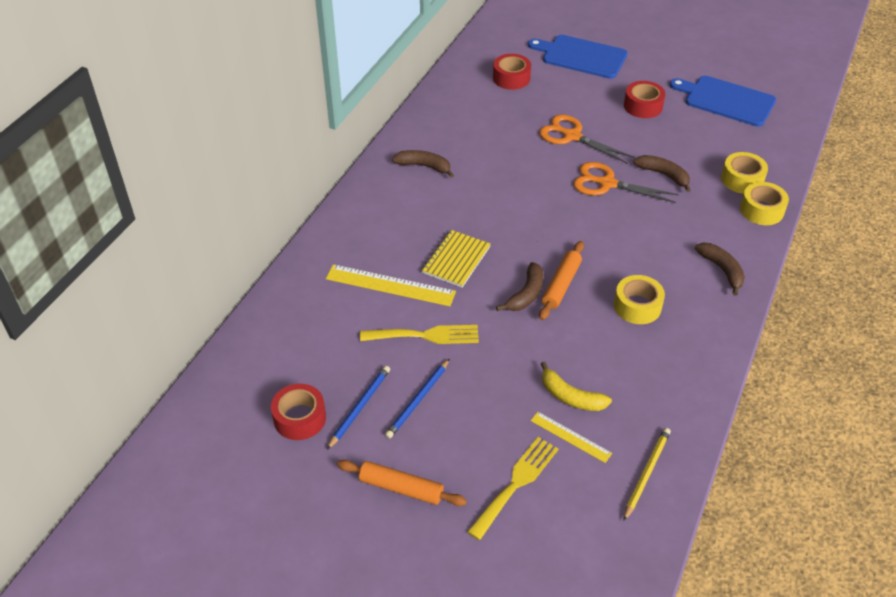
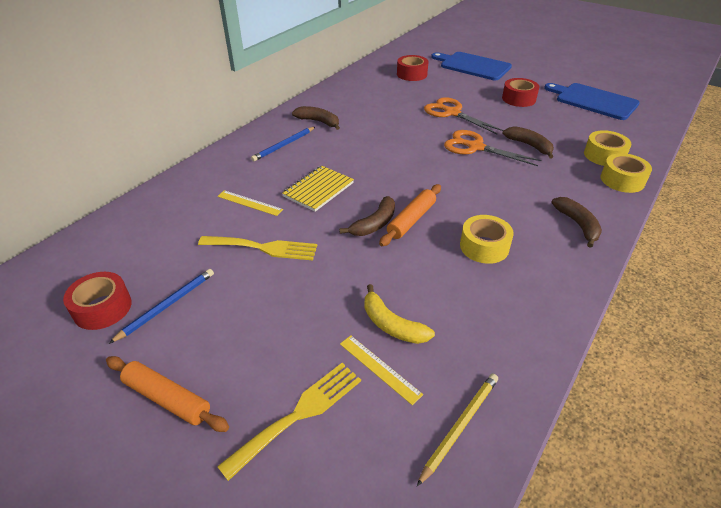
camera: 10 degrees right, 5 degrees down
yellow ruler [326,264,456,306] -> yellow ruler [217,190,283,216], size x0.58
blue pencil [385,358,450,439] -> blue pencil moved to [251,127,315,161]

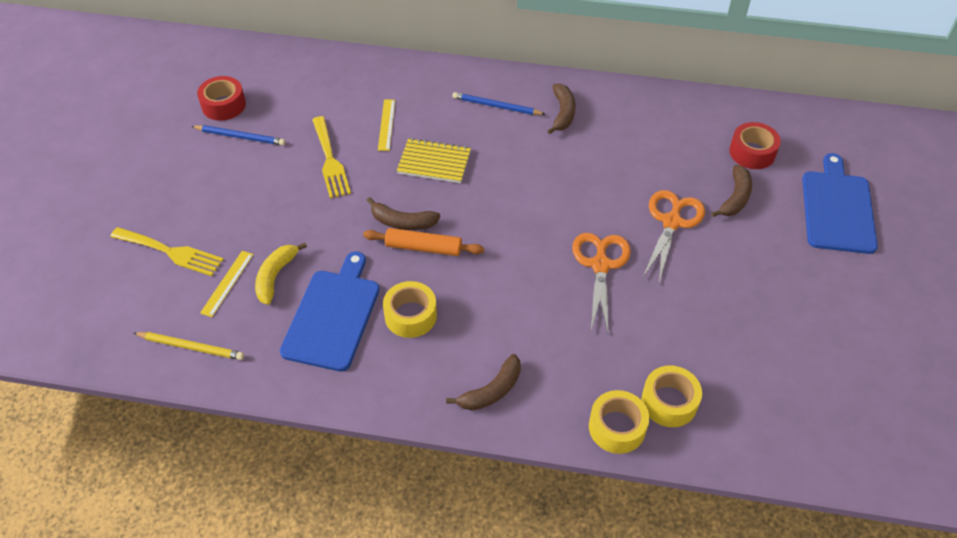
camera: 65 degrees right, 10 degrees up
orange rolling pin [106,356,229,432] -> none
red tape [502,78,539,107] -> none
brown banana [503,126,554,159] -> brown banana moved to [711,165,752,217]
blue cutting board [544,83,640,120] -> blue cutting board moved to [280,251,380,372]

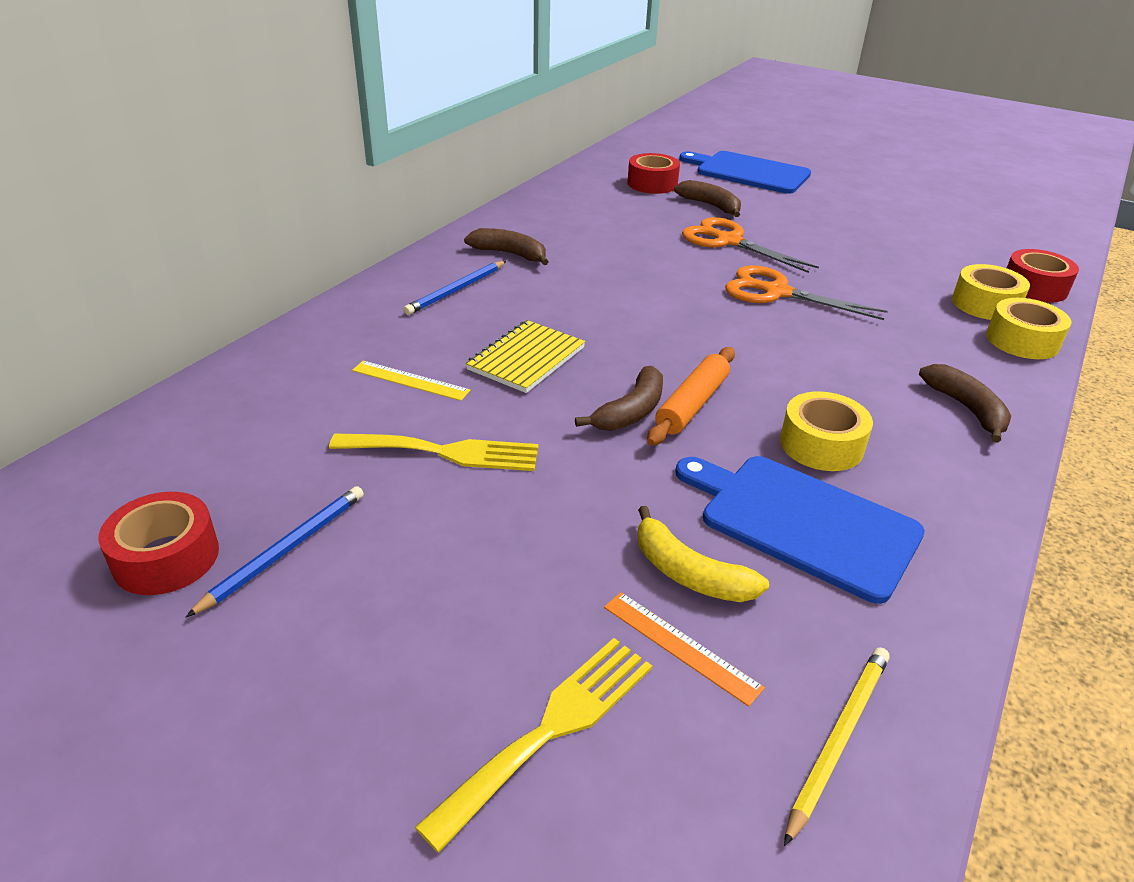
camera: 70 degrees left, 15 degrees down
yellow ruler [200,251,254,317] -> orange ruler [604,592,765,707]
none -> red tape [1007,249,1079,303]

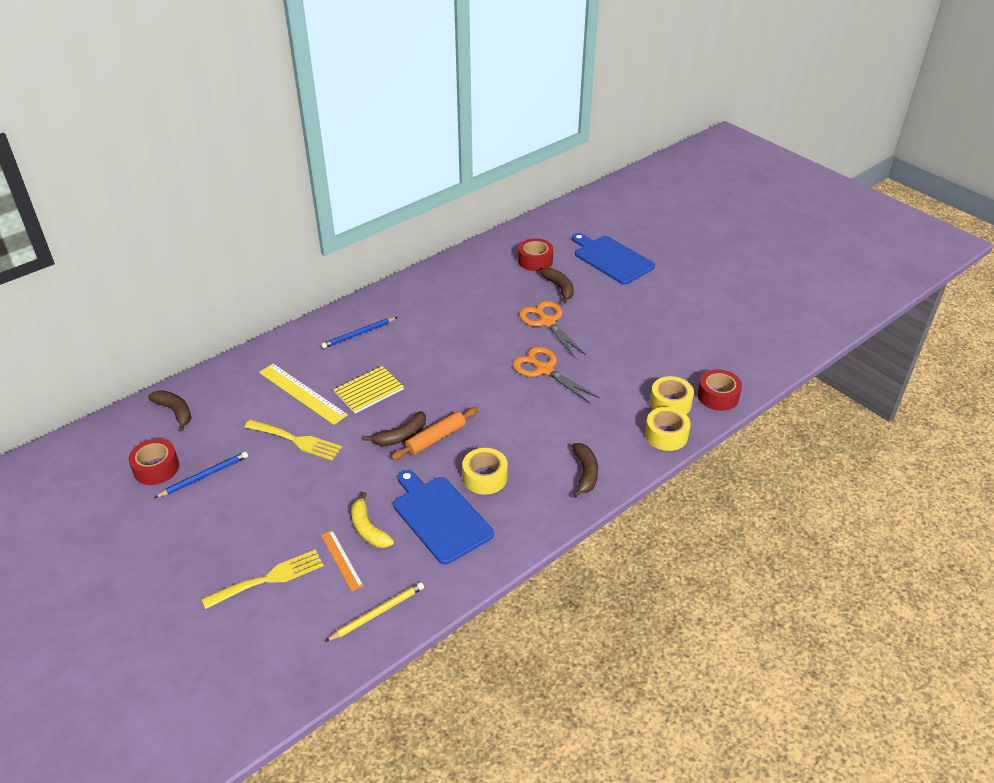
camera: 20 degrees right, 5 degrees up
yellow ruler [352,361,471,401] -> yellow ruler [259,364,348,425], size x1.72
brown banana [464,228,549,265] -> brown banana moved to [148,390,191,431]

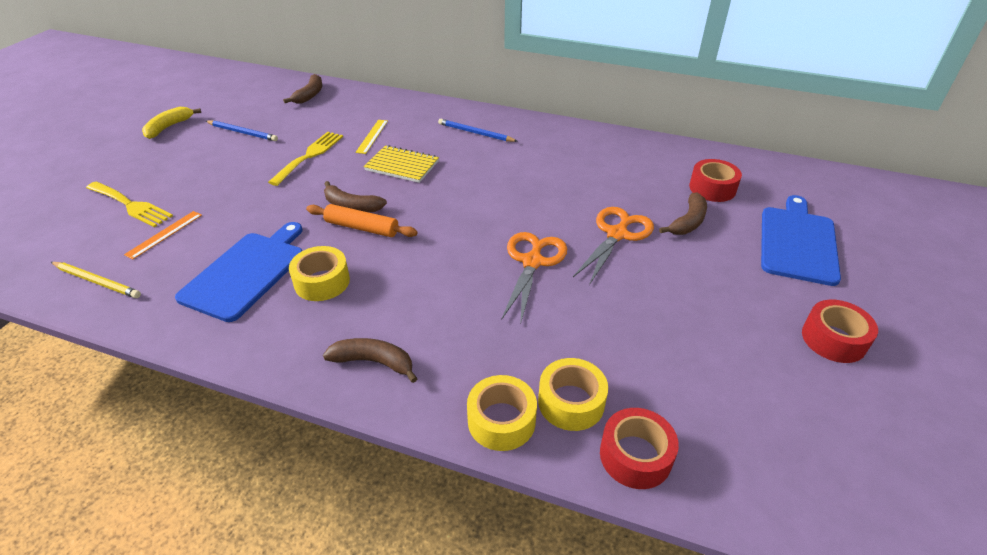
camera: 60 degrees right, 0 degrees up
red tape [129,439,179,485] -> red tape moved to [802,300,878,363]
yellow fork [245,420,342,460] -> yellow fork turned 150 degrees counterclockwise [268,132,343,186]
yellow ruler [259,364,348,425] -> yellow ruler [355,120,388,154], size x0.58
yellow banana [351,492,394,548] -> yellow banana moved to [142,107,201,139]
brown banana [572,443,598,498] -> brown banana turned 135 degrees counterclockwise [323,338,418,383]

